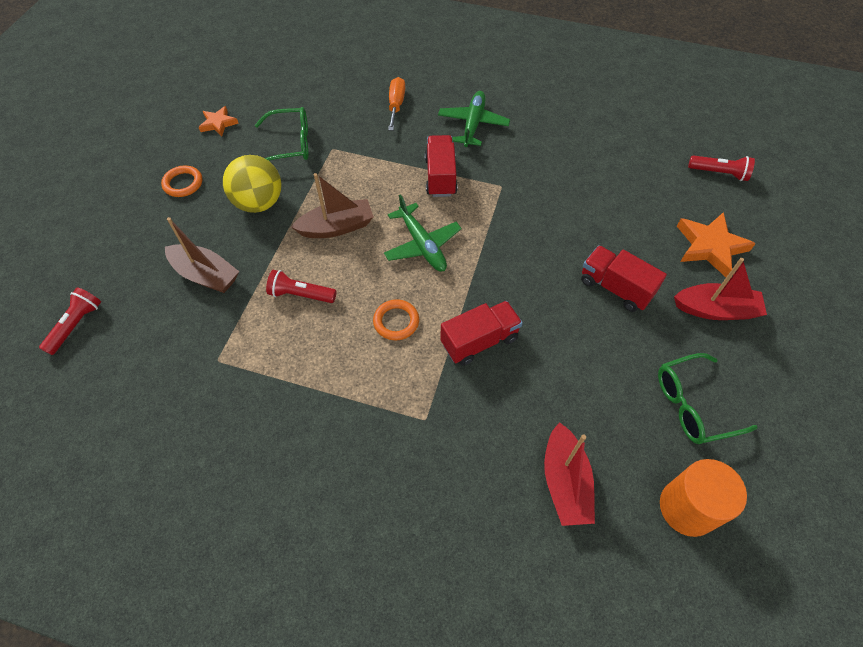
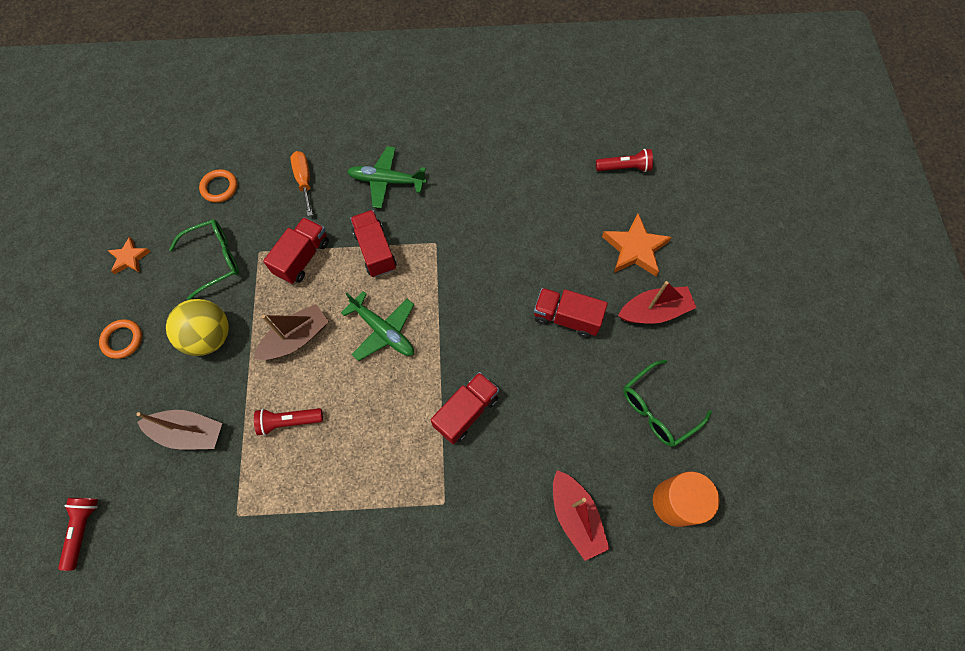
camera: 20 degrees left, 10 degrees up
orange ring [373,299,419,340] -> orange ring moved to [199,169,237,203]
green plane [438,91,510,147] -> green plane turned 75 degrees counterclockwise [347,146,427,208]
none -> red truck [263,217,329,284]

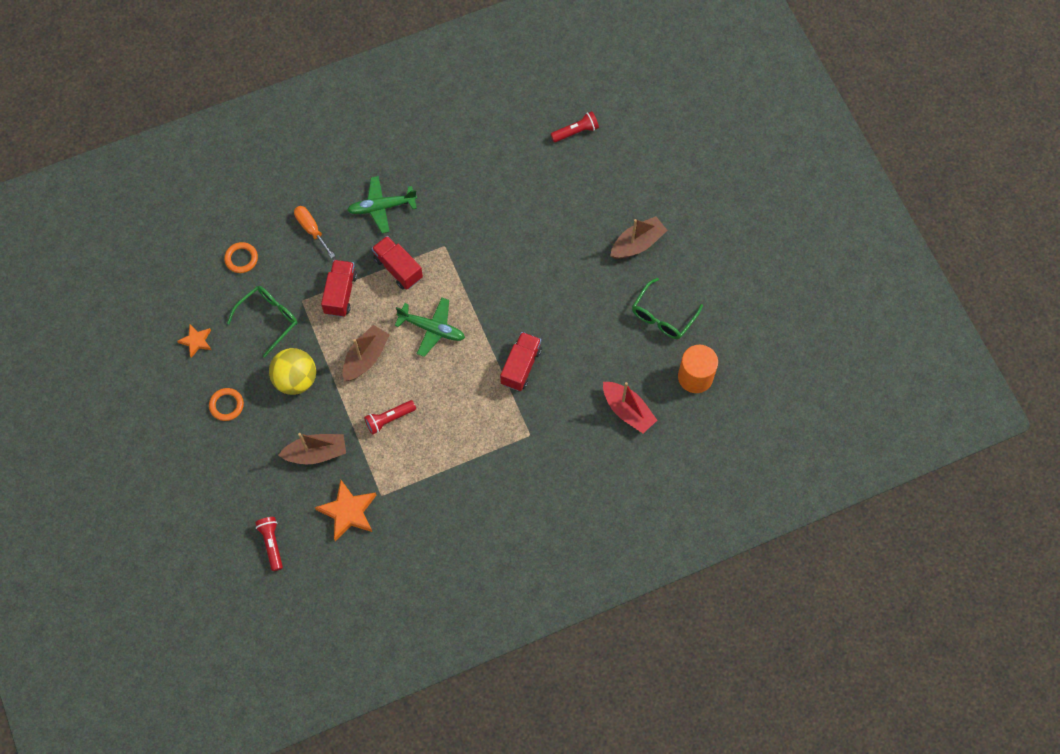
camera: 20 degrees left, 0 degrees up
red truck [534,288,608,338] -> none
orange star [602,214,672,276] -> orange star moved to [315,480,376,541]
red boat [618,281,697,324] -> brown boat [610,216,668,259]

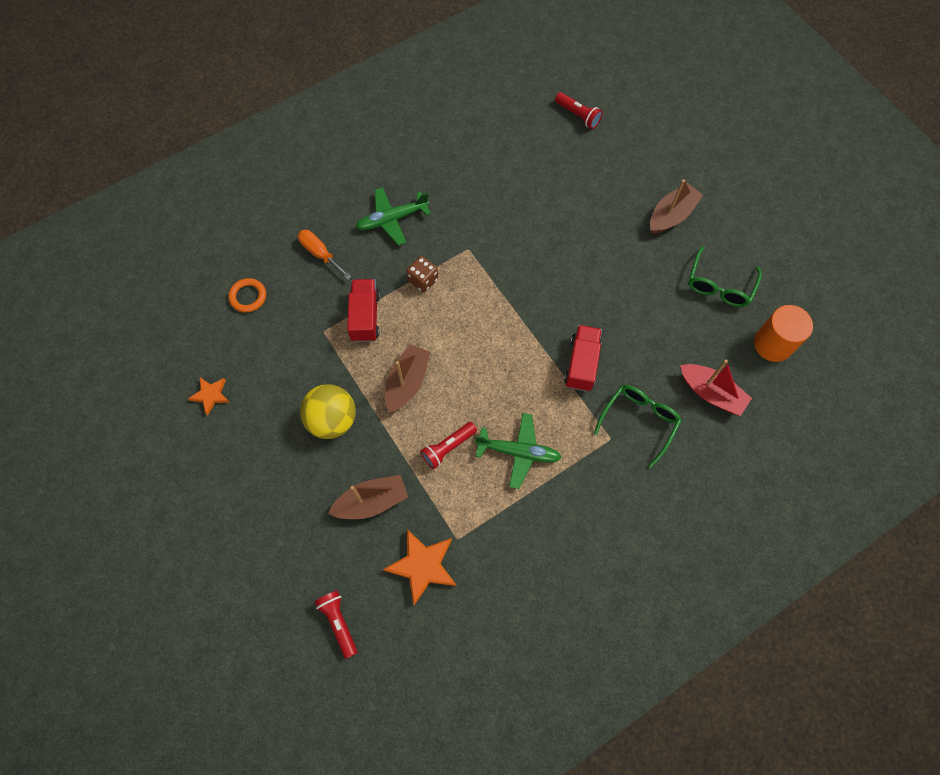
camera: 10 degrees left, 0 degrees up
orange ring [209,388,244,421] -> none
green glasses [227,286,298,358] -> green glasses moved to [594,385,682,468]
red truck [371,236,423,290] -> brown dice [406,256,438,292]
green plane [395,298,465,357] -> green plane moved to [475,413,562,489]
red flashlight [551,111,599,142] -> red flashlight turned 75 degrees clockwise [555,92,603,129]

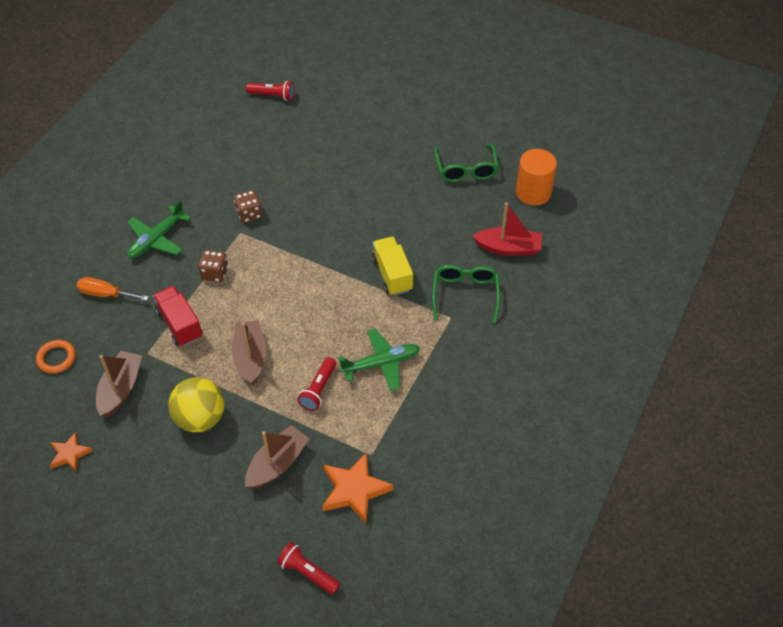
camera: 30 degrees left, 15 degrees down
red truck [564,325,602,391] -> yellow truck [372,237,413,296]
brown boat [650,179,703,234] -> brown boat moved to [96,351,142,417]
none -> brown dice [234,190,262,223]

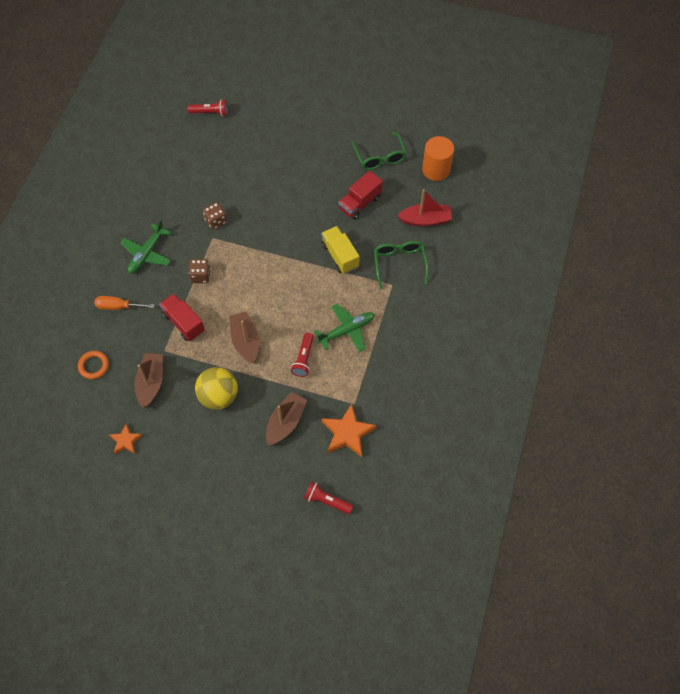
camera: 10 degrees left, 10 degrees up
none -> red truck [339,171,383,220]

